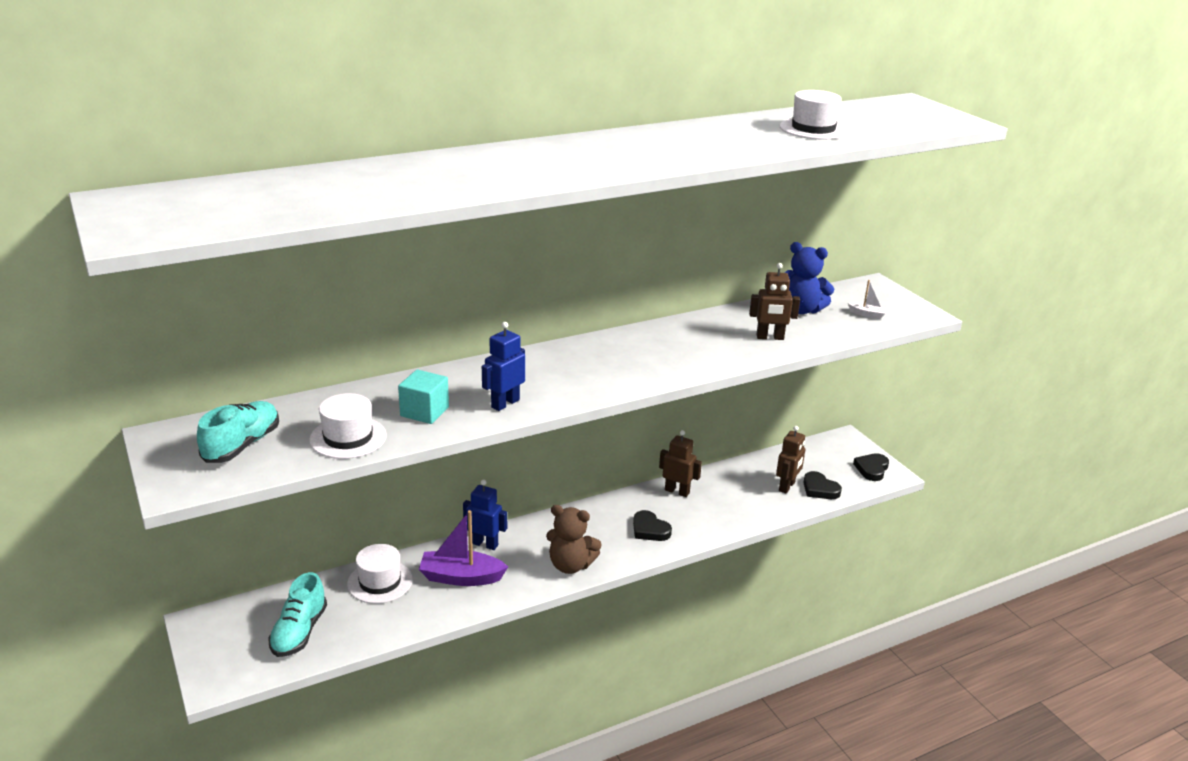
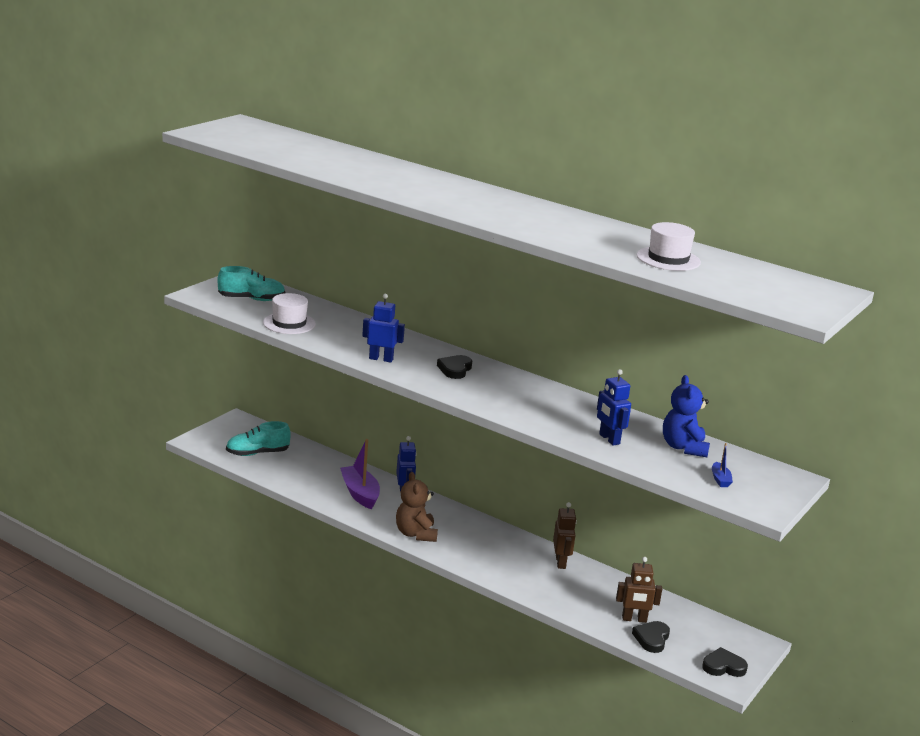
camera: 60 degrees right, 5 degrees down
white hat [347,544,413,604] -> none
turquoise cube [398,370,449,424] -> none
black heart [633,510,672,541] -> black heart moved to [437,355,472,379]
brown robot [749,263,800,340] -> blue robot [597,369,631,446]
white boat [848,280,887,319] -> blue boat [712,443,733,487]

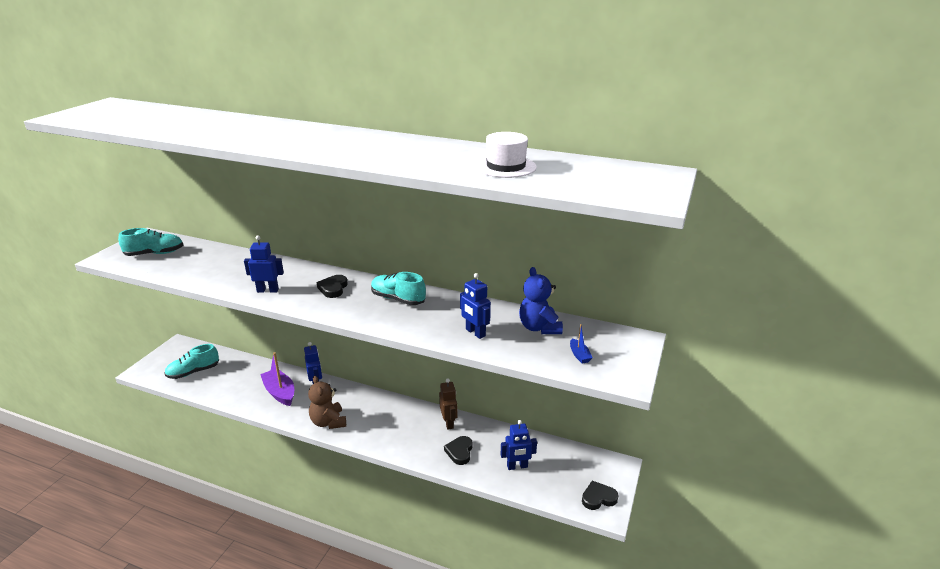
camera: 10 degrees left, 5 degrees up
white hat [263,293,316,334] -> none
brown robot [616,557,662,623] -> blue robot [501,420,537,470]
black heart [632,621,670,653] -> black heart moved to [444,436,473,465]
none -> turquoise shoe [371,272,426,305]

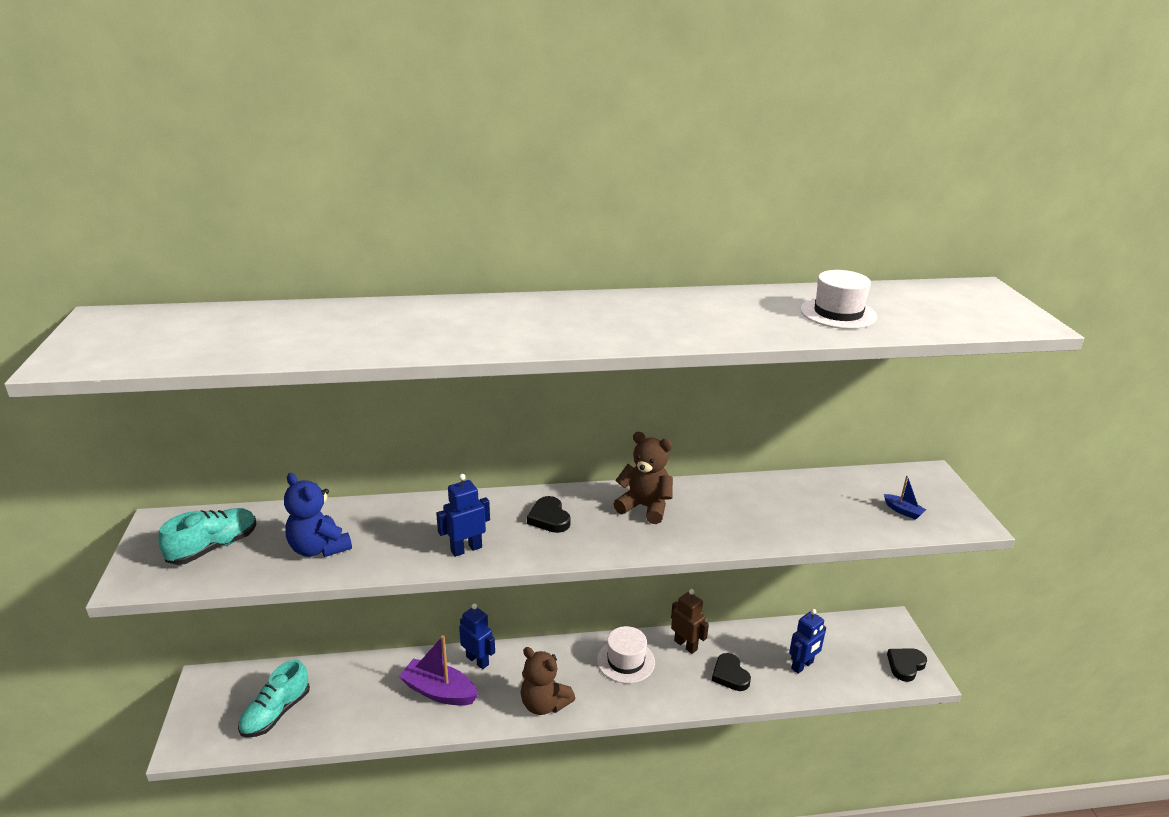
camera: 30 degrees left, 0 degrees up
turquoise shoe [371,272,426,305] -> brown teddy bear [613,432,673,524]
blue robot [460,273,491,339] -> none
blue teddy bear [519,267,563,334] -> blue teddy bear moved to [284,473,352,557]
none -> white hat [597,626,655,683]

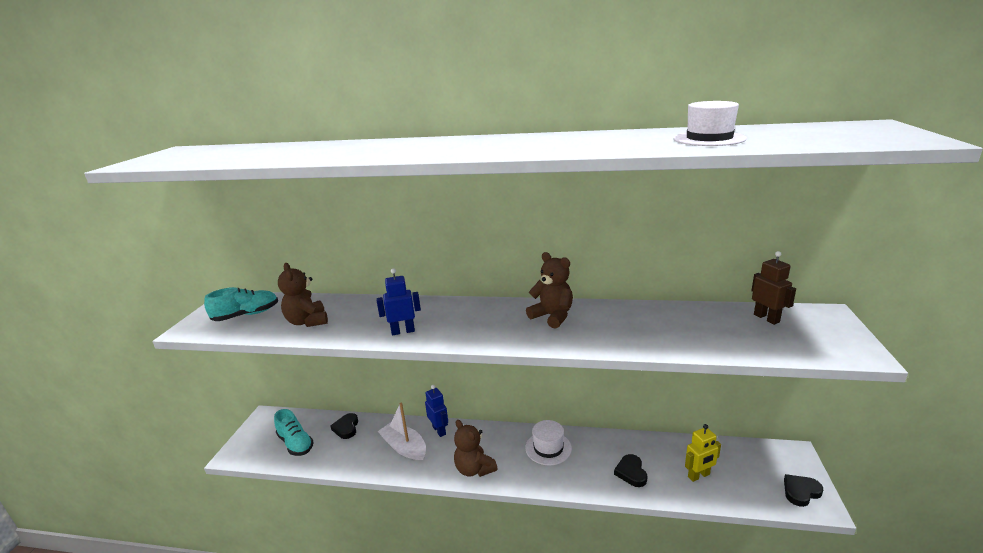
camera: 20 degrees right, 5 degrees down
turquoise shoe [238,660,310,738] -> turquoise shoe turned 90 degrees counterclockwise [274,409,314,456]
blue teddy bear [284,473,352,557] -> brown teddy bear [278,263,328,327]
purple boat [399,635,478,706] -> white boat [378,403,426,460]
black heart [527,496,571,533] -> black heart moved to [330,413,358,439]
brown robot [671,589,709,654] -> brown robot moved to [751,251,796,325]
blue robot [789,609,826,674] -> yellow robot [685,424,721,482]
blue boat [884,475,926,520] -> none

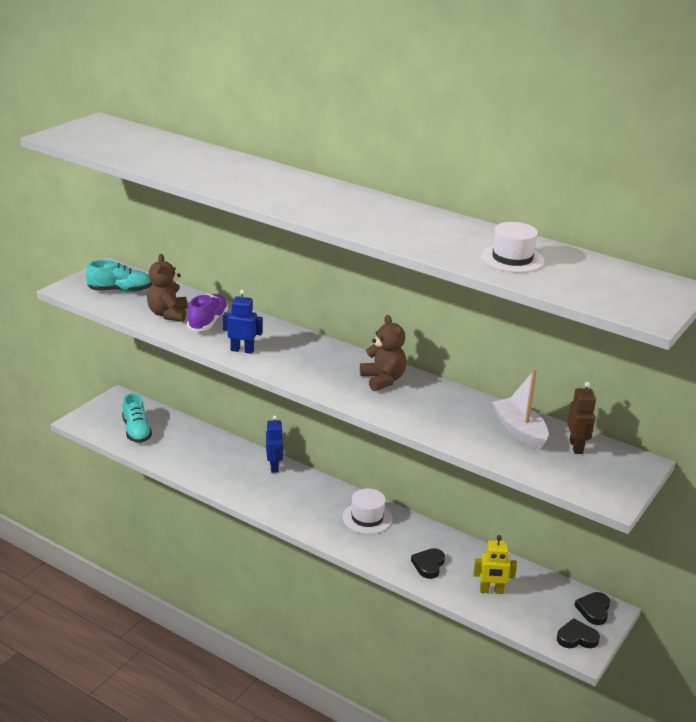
camera: 20 degrees right, 5 degrees up
black heart [330,413,358,439] -> black heart moved to [574,592,610,625]
white boat [378,403,426,460] -> white boat moved to [492,370,549,450]
brown teddy bear [454,420,497,477] -> none
none -> purple shoe [187,294,228,331]

